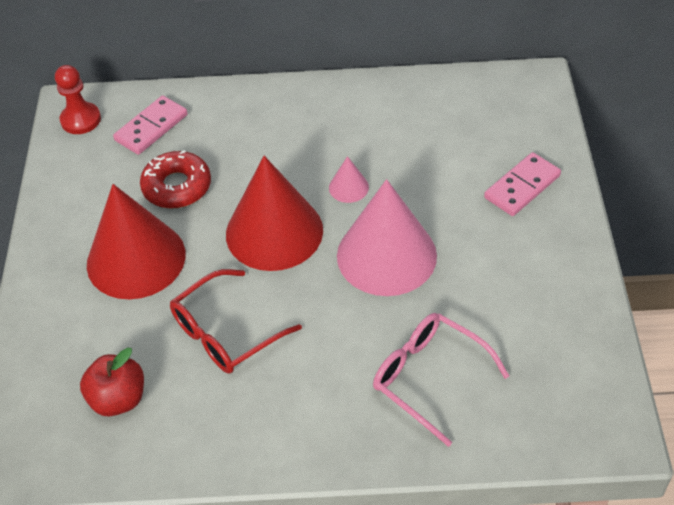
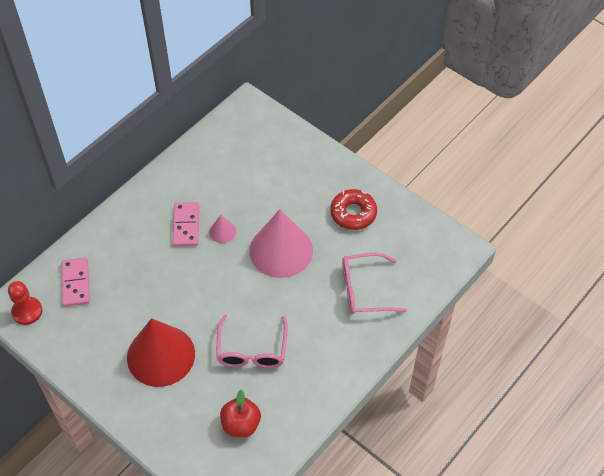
camera: 50 degrees left, 5 degrees up
red donut [140,150,211,209] -> red donut moved to [330,189,377,230]
red glasses [170,269,302,374] -> pink glasses [216,314,288,368]
red cone [226,156,323,271] -> none
pink domino [484,152,561,216] -> pink domino moved to [173,202,199,247]

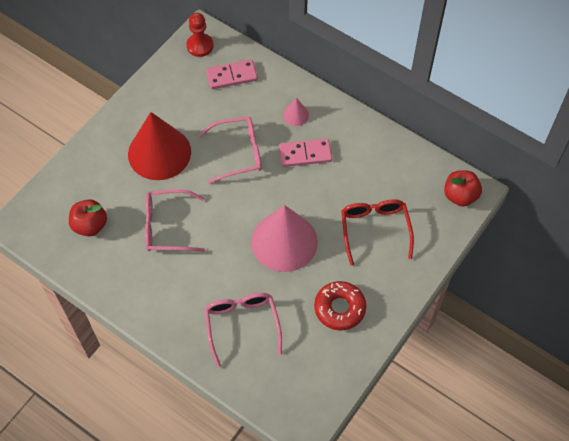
camera: 85 degrees right, 5 degrees up
pink cone [209,215,236,243] -> pink cone moved to [283,98,309,126]
none -> pink glasses [198,117,262,183]
none -> red glasses [341,199,414,266]
none -> red apple [444,170,482,207]

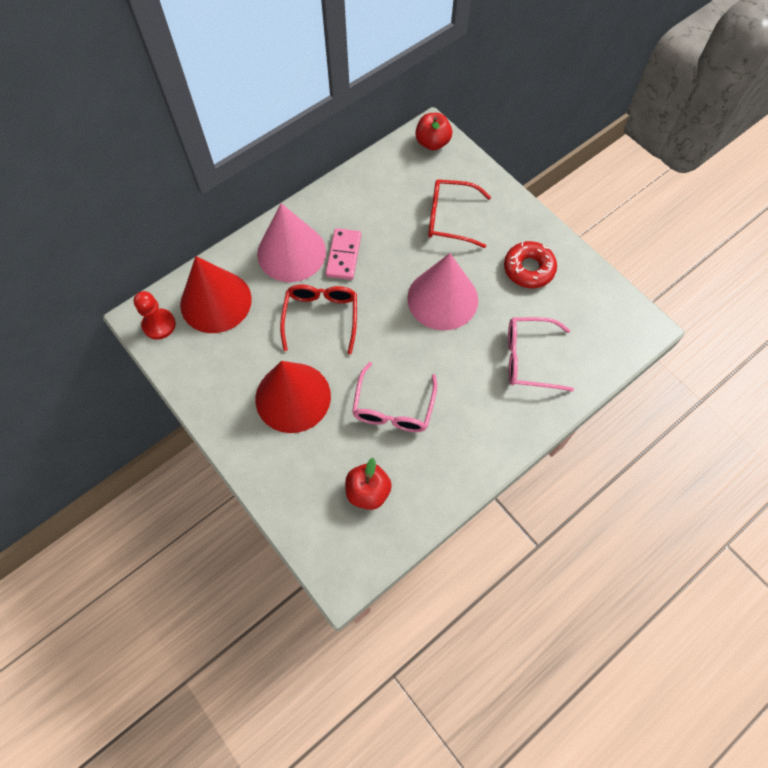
camera: 75 degrees left, 5 degrees up
pink glasses [198,117,262,183] -> red glasses [280,285,357,354]
pink domino [206,59,258,89] -> red cone [180,256,252,333]
pink cone [283,98,309,126] -> pink cone [257,203,326,282], size x2.36

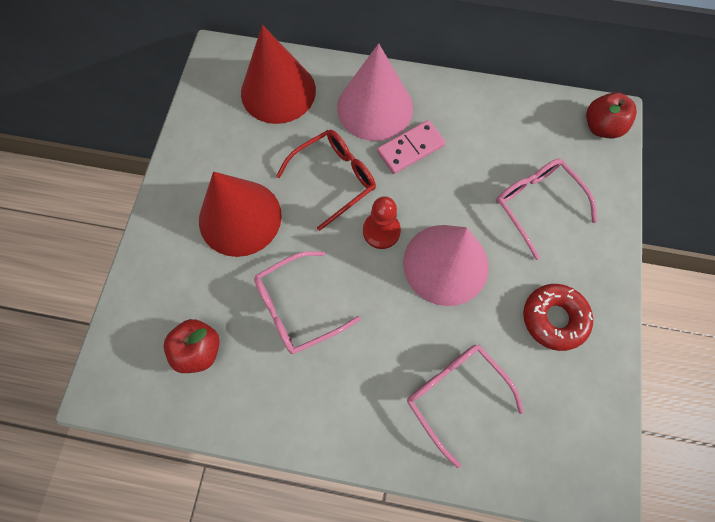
camera: 50 degrees right, 5 degrees up
red pawn [134,291,176,340] -> red pawn moved to [363,196,401,249]
red glasses [428,179,491,248] -> pink glasses [496,159,597,260]

